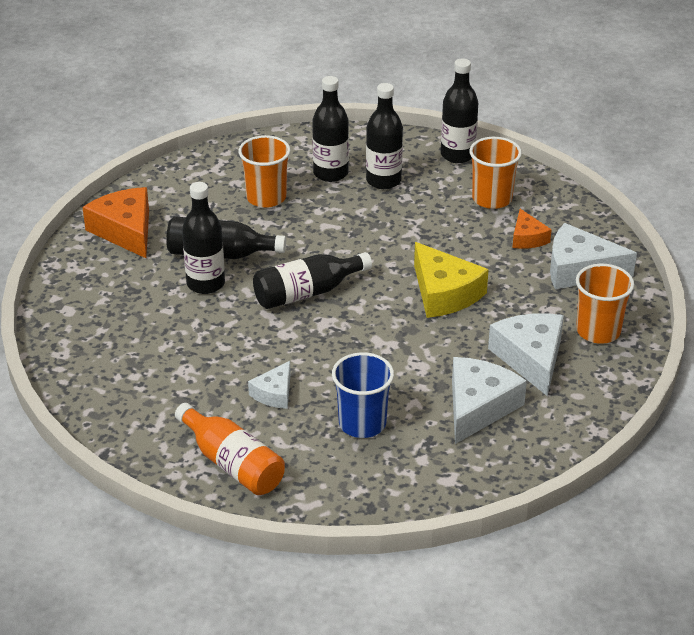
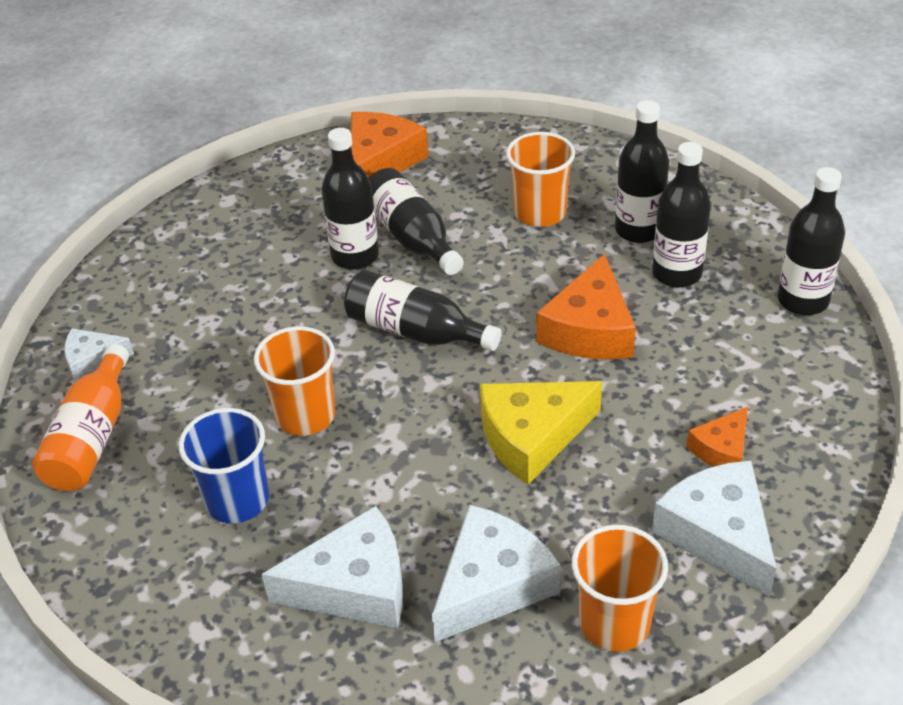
camera: 55 degrees right, 5 degrees up
white cheese [248,361,291,409] -> white cheese moved to [64,328,134,382]
yellow cheese [414,242,489,318] -> yellow cheese turned 45 degrees clockwise [480,381,602,485]
orange cup [469,137,522,209] -> orange cup moved to [254,326,336,436]
none -> orange cheese [536,254,636,359]

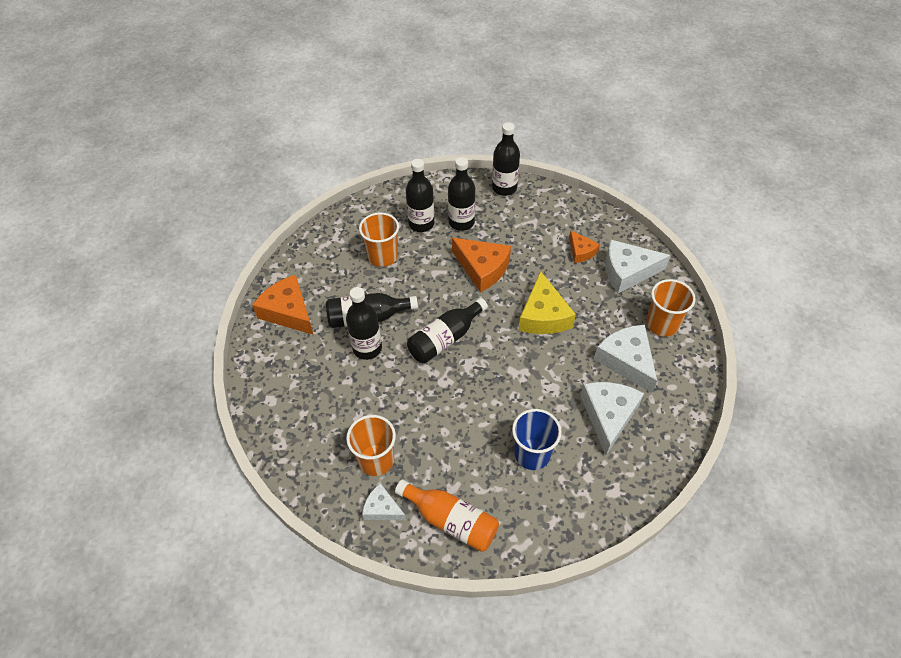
camera: 70 degrees left, 10 degrees up
white cheese [64,328,134,382] -> white cheese turned 105 degrees clockwise [362,483,406,520]
orange cup [254,326,336,436] -> orange cup moved to [346,415,396,476]

